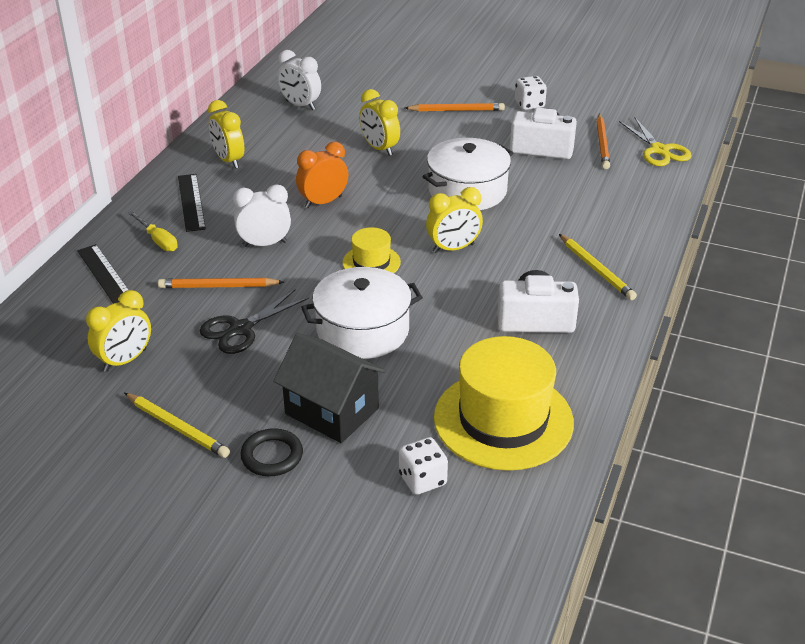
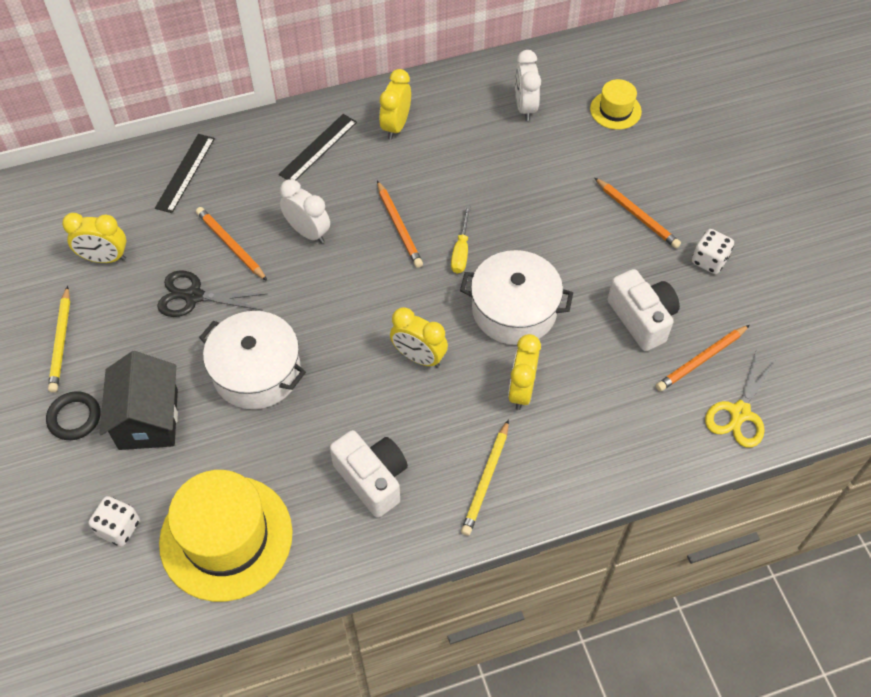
camera: 50 degrees right, 20 degrees up
yellow screwdriver [128,211,178,252] -> yellow screwdriver moved to [451,205,471,273]
orange clock [296,142,348,208] -> orange pencil [377,180,423,268]
yellow hat [343,227,401,273] -> yellow hat moved to [590,79,642,130]
yellow clock [359,89,400,156] -> yellow clock moved to [508,334,541,410]

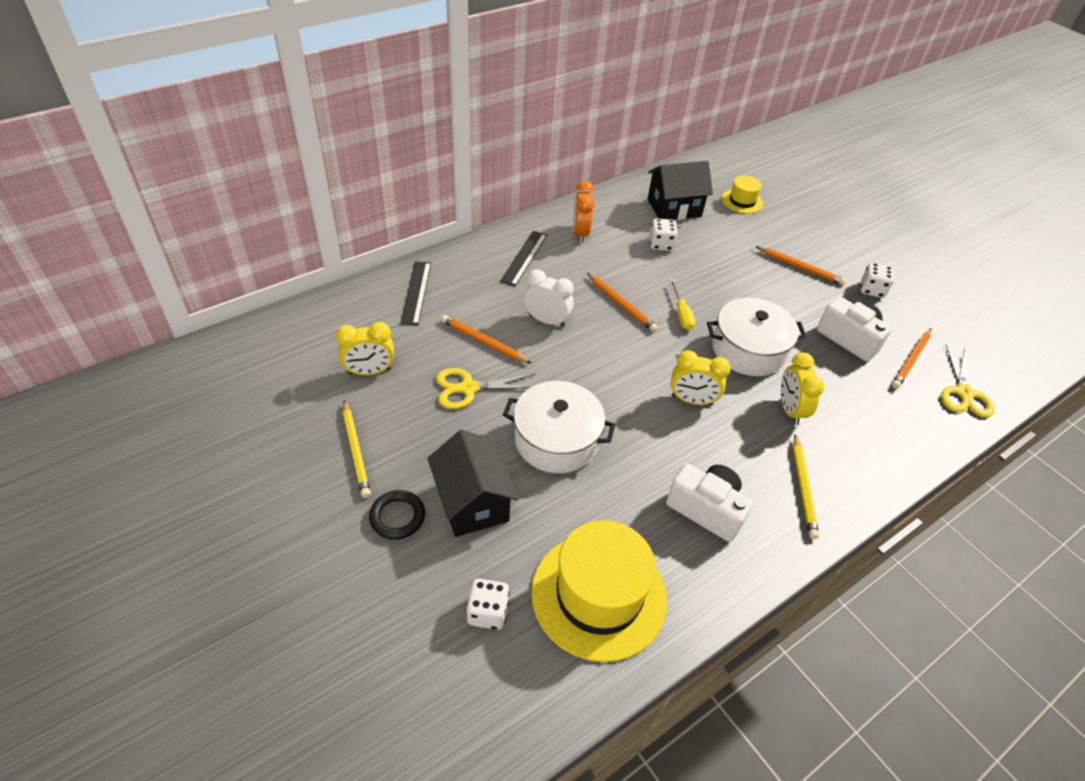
camera: 20 degrees left, 10 degrees down
black scissors [157,270,266,317] -> yellow scissors [436,368,536,409]
yellow clock [379,69,411,140] -> orange clock [573,181,594,243]
white clock [515,50,541,121] -> black house [648,161,713,220]
none -> white dice [650,219,678,251]

